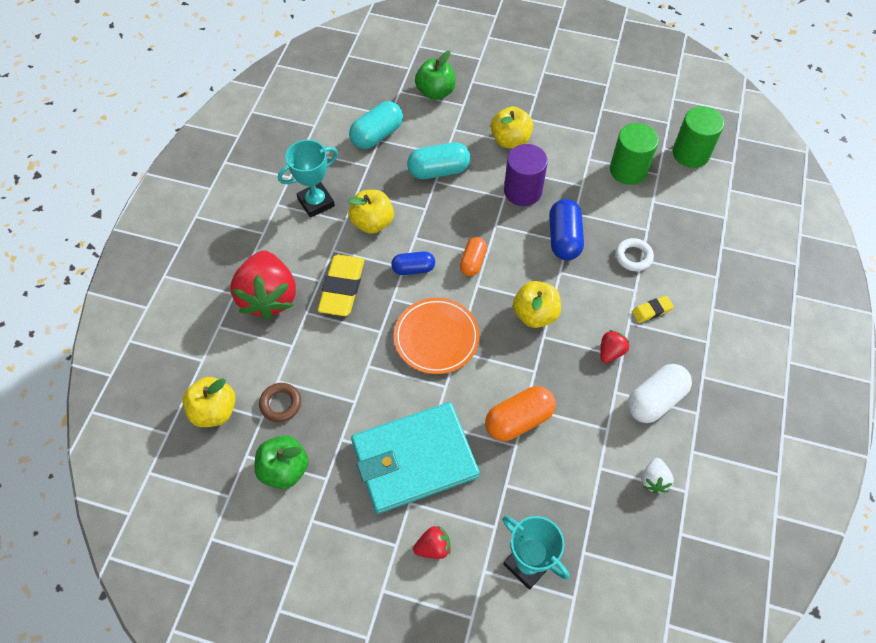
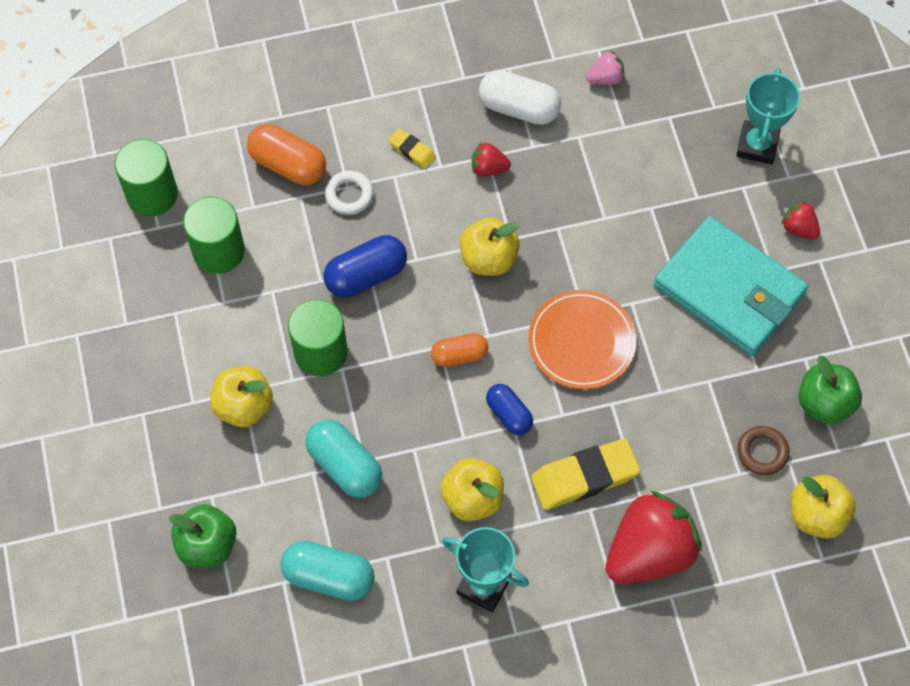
camera: 120 degrees left, 5 degrees up
orange capsule [485,386,556,441] -> orange capsule moved to [247,124,326,185]
purple cylinder [504,144,548,206] -> green cylinder [288,299,348,376]
white strawberry [641,458,674,494] -> pink strawberry [586,51,625,85]

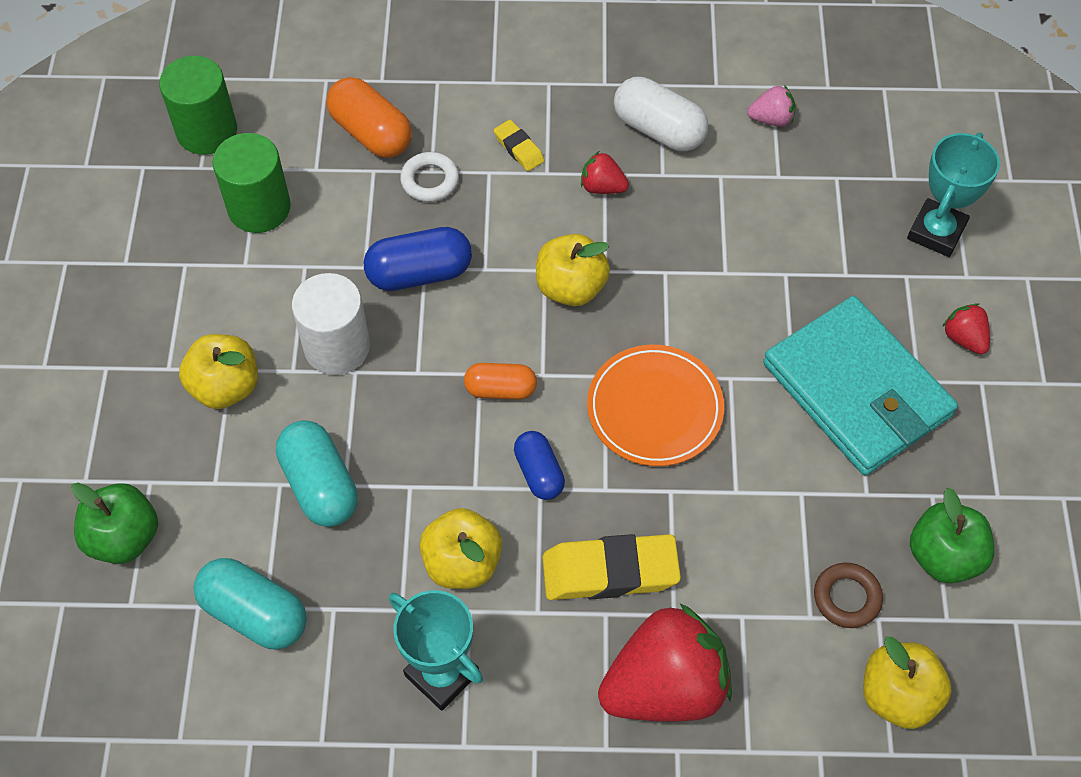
camera: 15 degrees right, 5 degrees down
green cylinder [288,299,348,376] -> white cylinder [292,273,370,375]

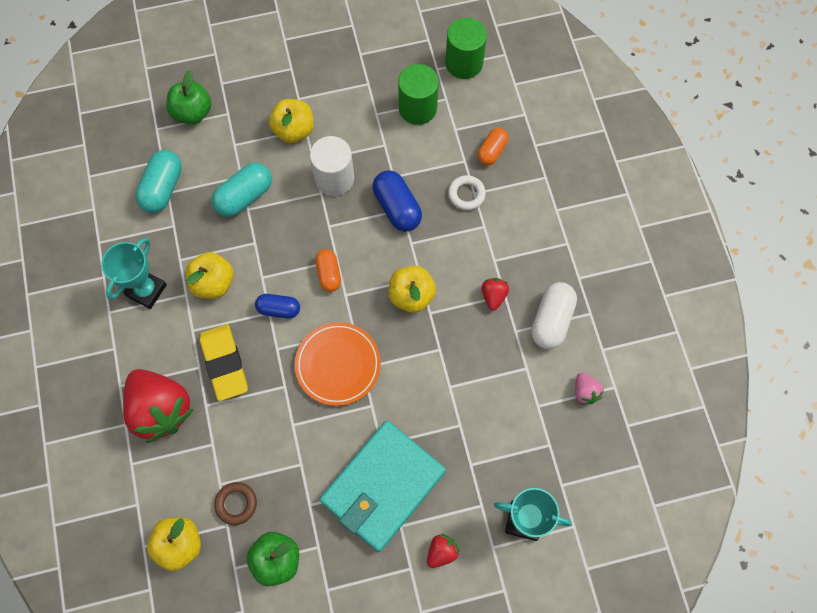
camera: 75 degrees right, 10 degrees up
orange capsule [327,77,412,158] -> orange capsule [477,128,509,166], size x0.64
yellow eraser [494,120,544,171] -> none
blue capsule [514,431,565,500] -> blue capsule turned 45 degrees clockwise [255,294,300,319]

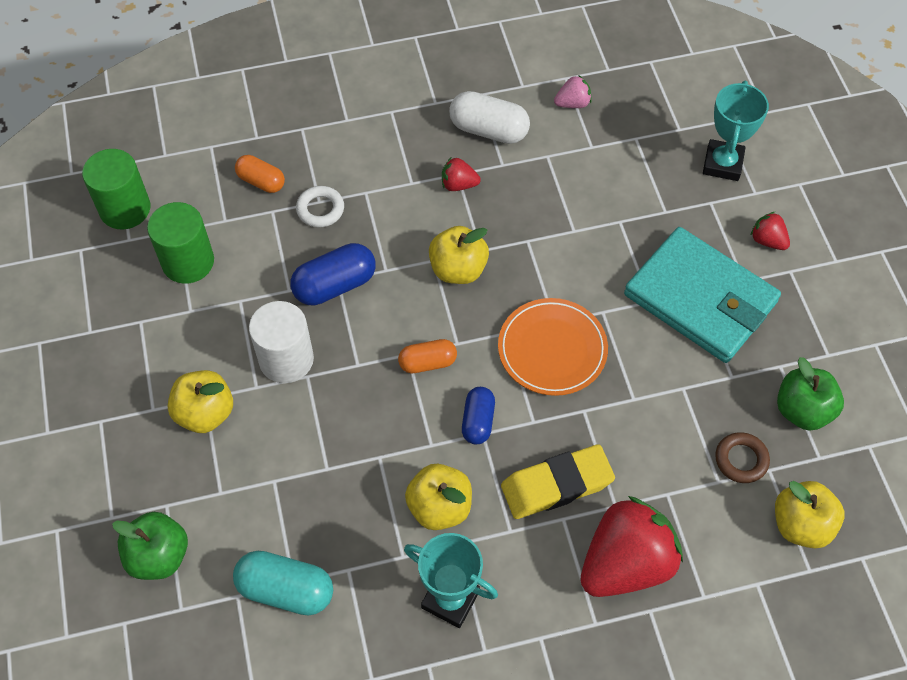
camera: 90 degrees left, 10 degrees down
turquoise capsule [211,162,272,217] -> none

